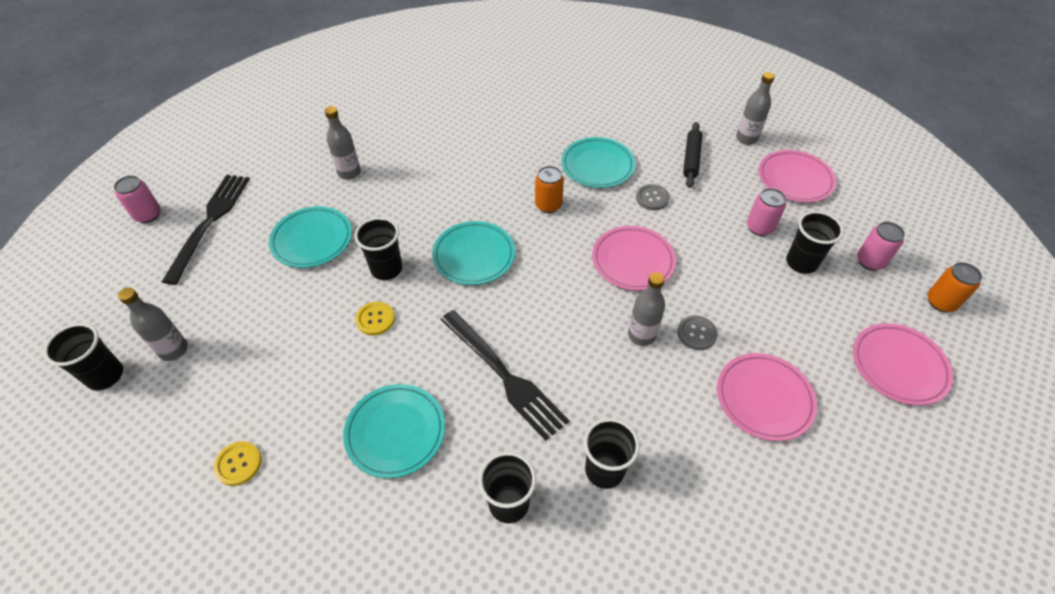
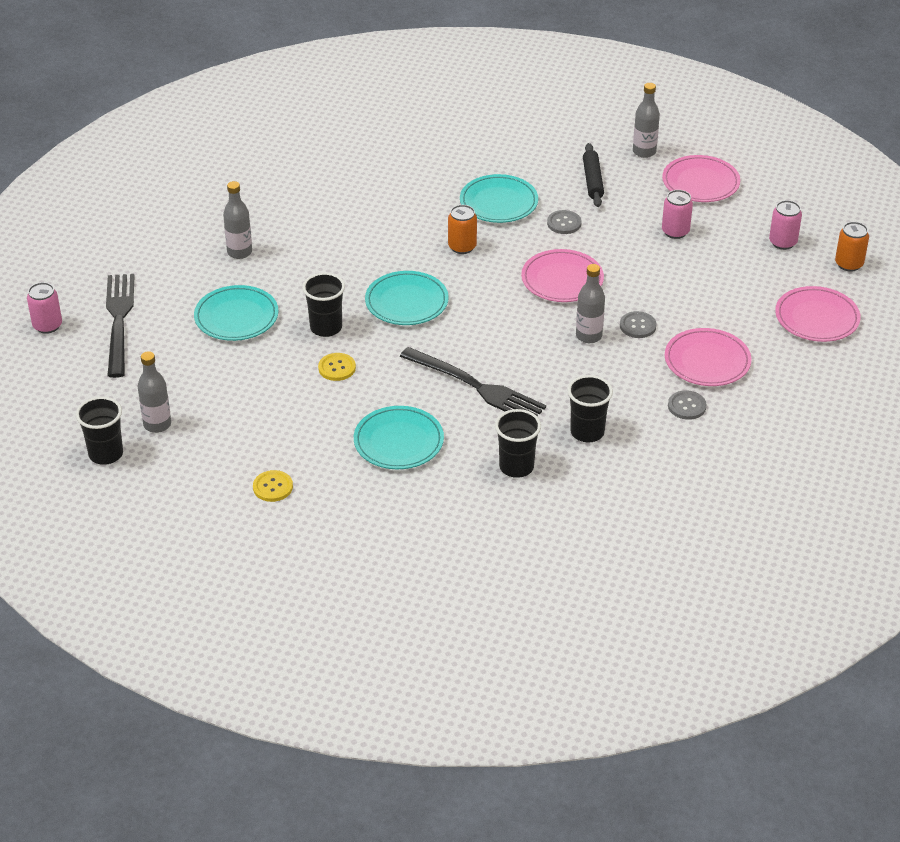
camera: 15 degrees left, 10 degrees down
black cup [786,211,844,274] -> none
none -> grey button [668,390,707,420]

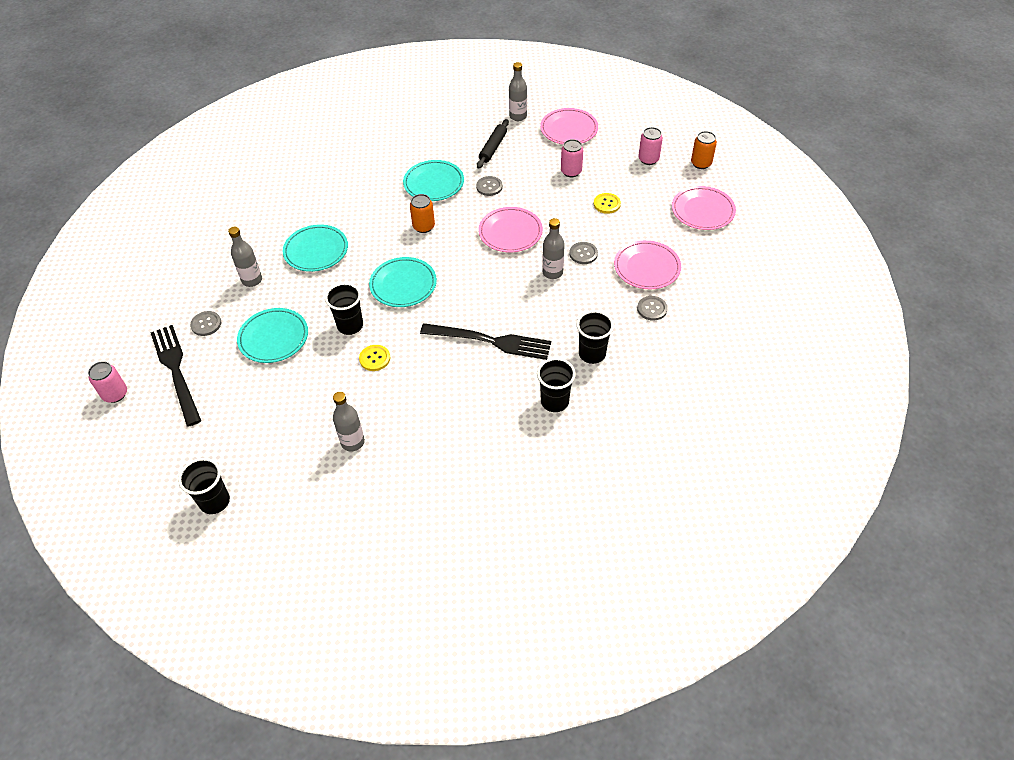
camera: 20 degrees left, 10 degrees up
grey bottle [138,351,171,433] -> grey bottle moved to [333,392,365,451]
yellow button [253,470,293,502] -> yellow button moved to [594,193,621,214]
turquoise plate [354,406,444,469] -> turquoise plate moved to [283,225,348,272]
black rolling pin [583,143,604,207] -> black rolling pin turned 45 degrees clockwise [477,119,509,169]
none -> grey button [190,311,221,336]

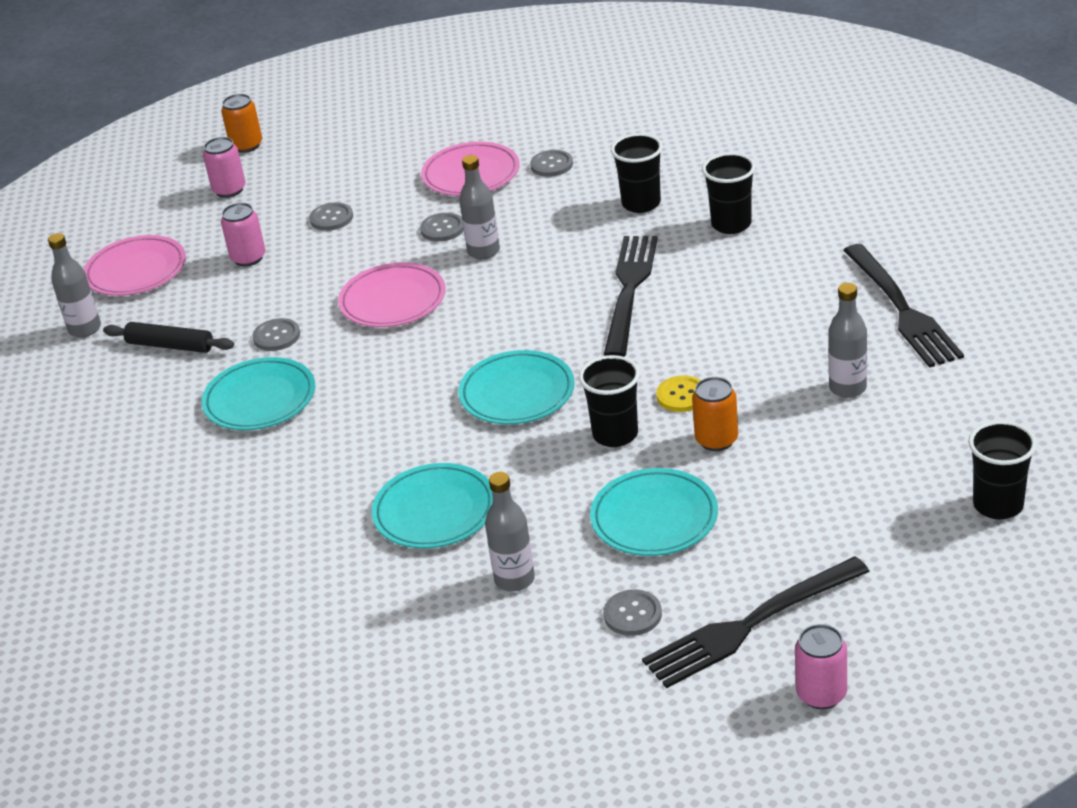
camera: 90 degrees left, 15 degrees down
orange can [410,194,435,233] -> orange can moved to [692,377,738,451]
yellow button [594,193,621,214] -> grey button [309,202,353,231]
pink plate [672,186,736,230] -> none
none -> black fork [843,244,964,368]

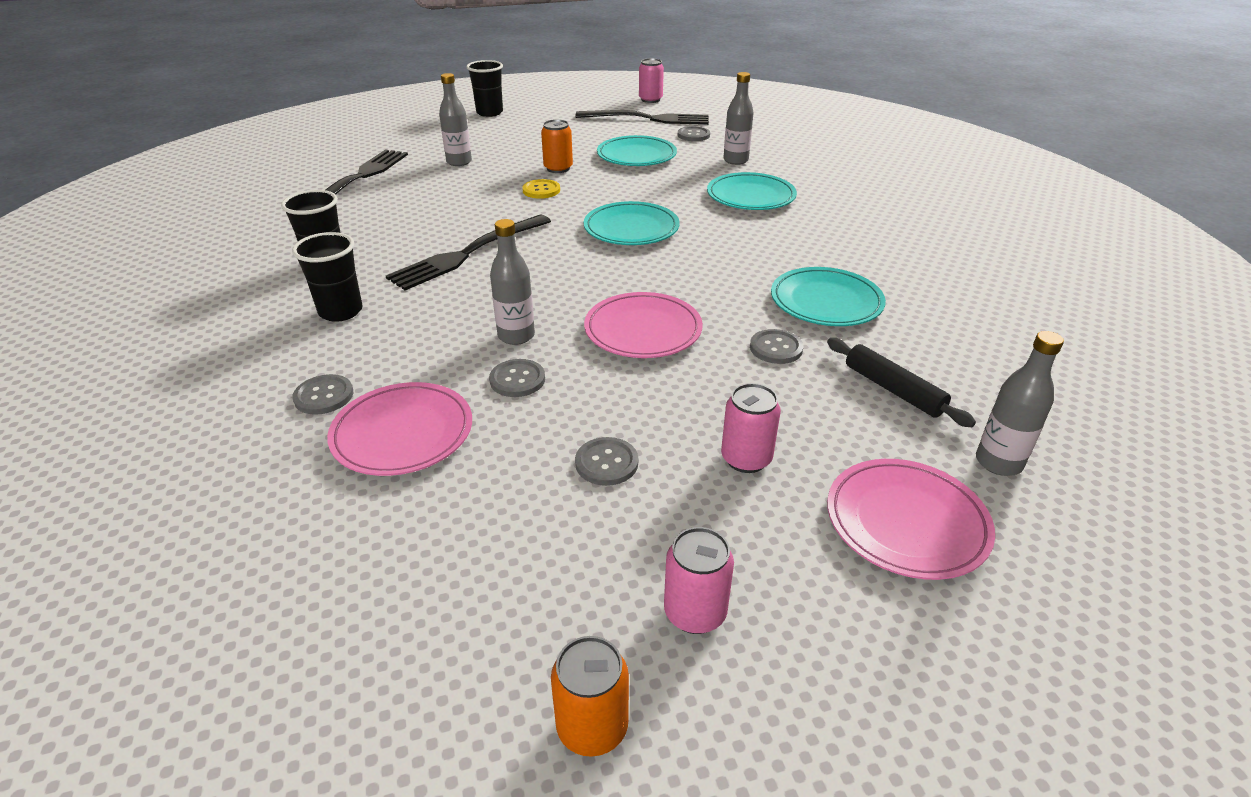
camera: 150 degrees left, 0 degrees up
black cup [579,355,640,447] -> none

